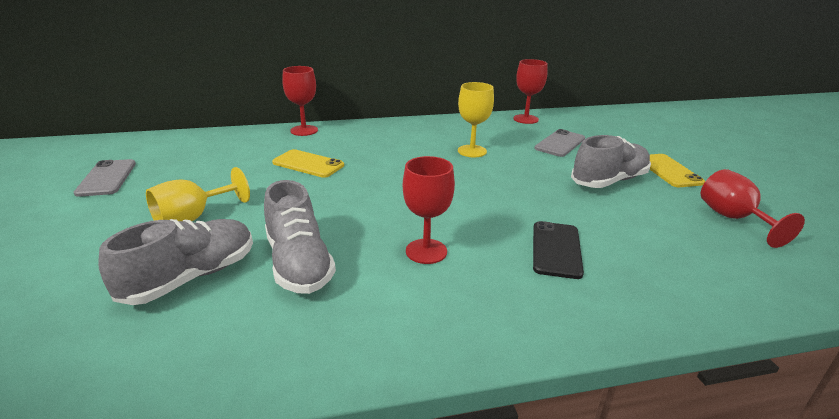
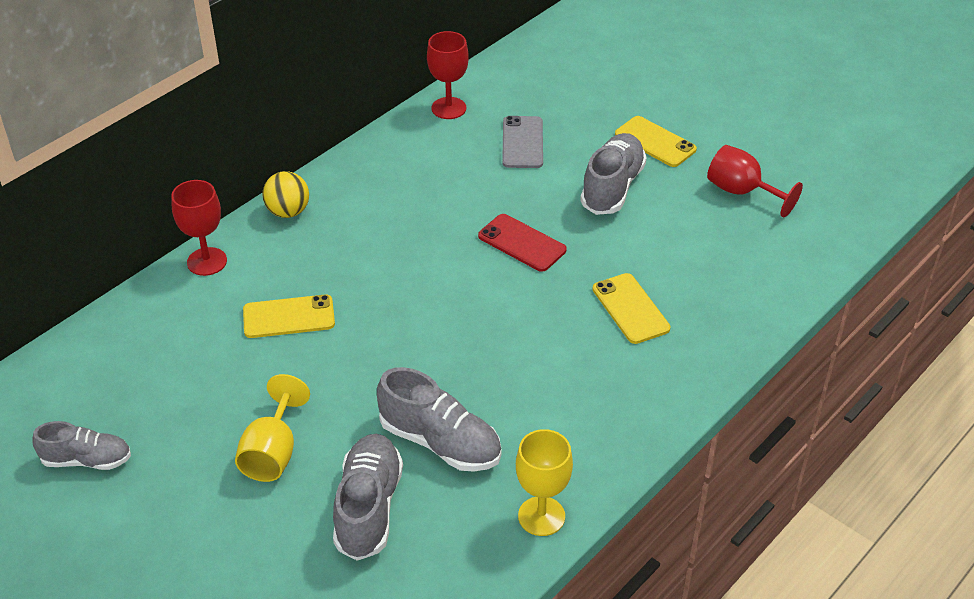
camera: 35 degrees left, 15 degrees up
grey phone [74,159,136,197] -> grey shoe [33,421,131,470]
red goblet [403,156,455,264] -> none
yellow goblet [458,82,494,157] -> yellow goblet moved to [516,429,573,536]
black phone [533,221,584,279] -> yellow phone [592,273,671,344]
none -> yellow ball [262,171,309,218]
none -> red phone [478,214,567,272]

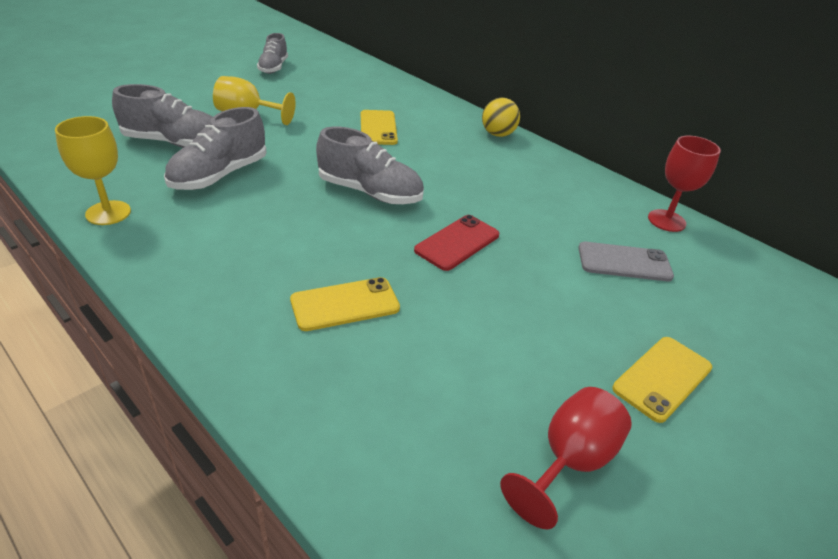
camera: 90 degrees right, 5 degrees down
red goblet [171,180,227,276] -> none
grey shoe [580,133,647,215] -> grey shoe moved to [316,126,424,204]

